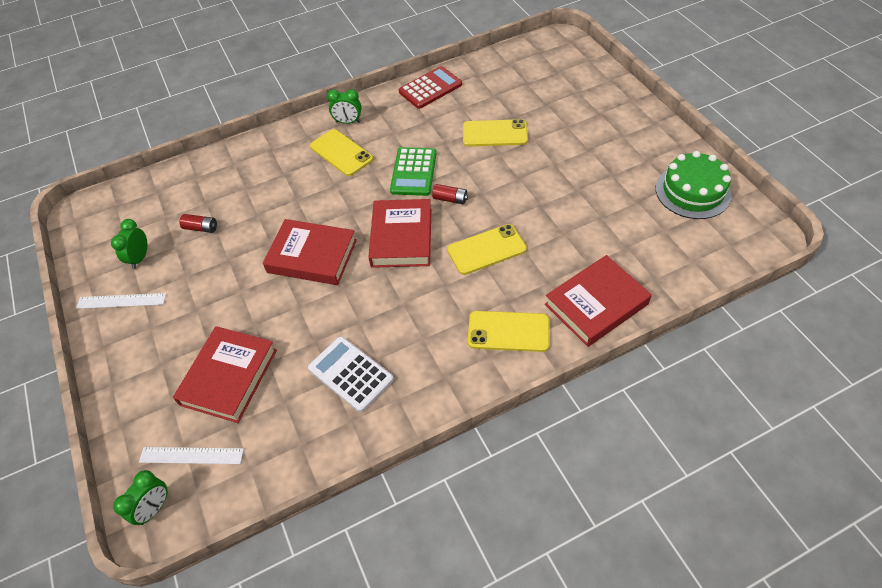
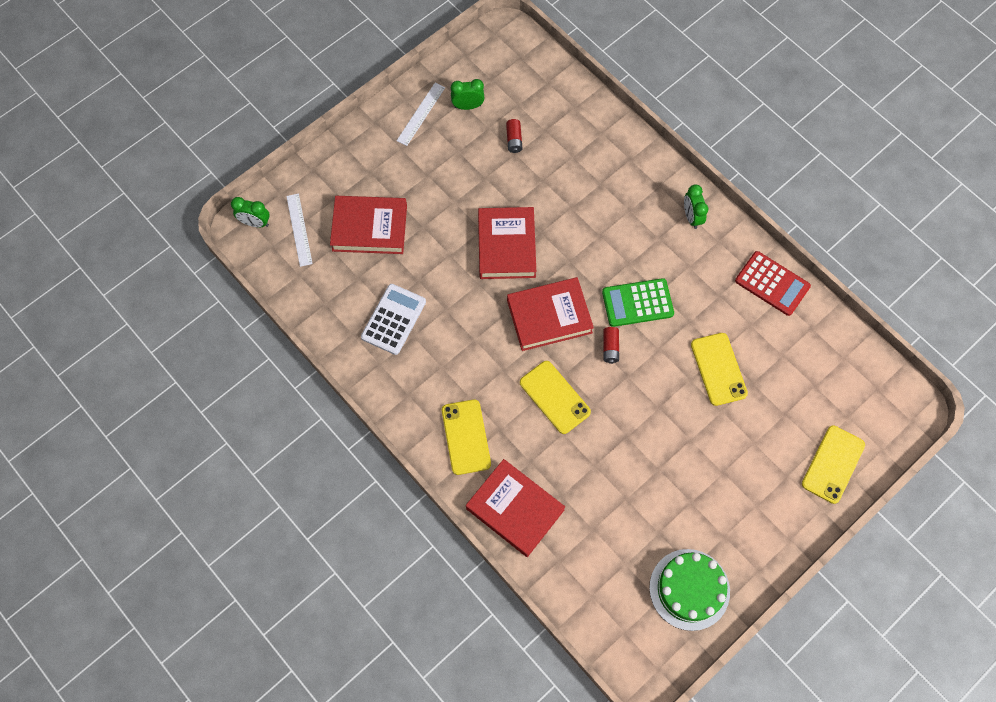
camera: 70 degrees right, 15 degrees up
white ruler [76,293,167,309] -> white ruler turned 45 degrees clockwise [397,83,445,146]
yellow phone [310,129,373,176] -> yellow phone moved to [802,425,865,504]

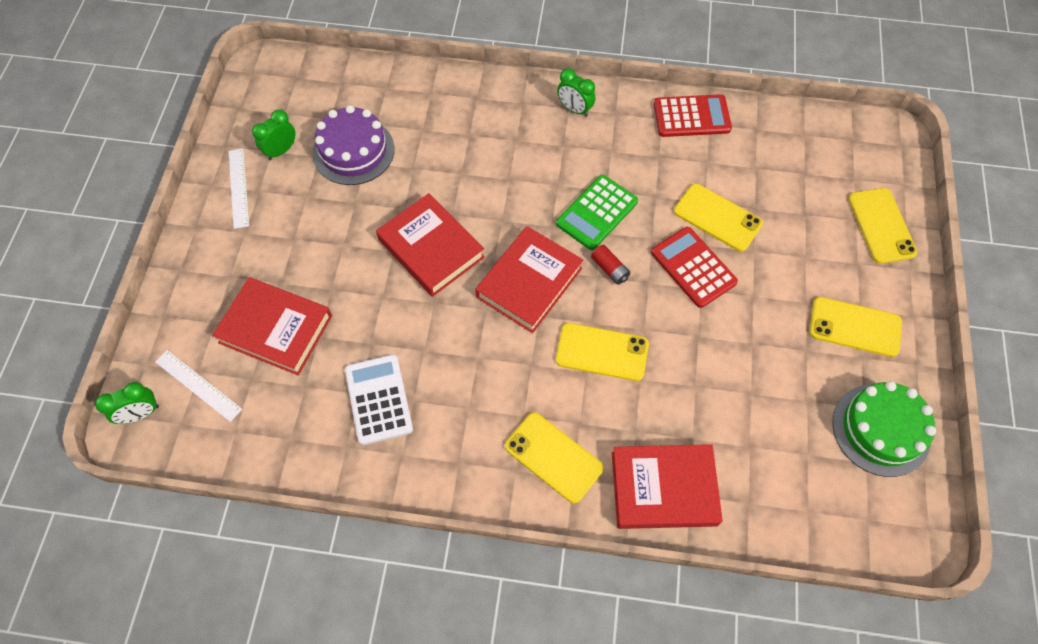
camera: 40 degrees left, 5 degrees down
red book [330,196,407,254] -> red book turned 60 degrees clockwise [212,277,332,375]
red battery [506,119,522,153] -> purple cake [312,105,395,185]
none -> red calculator [651,227,738,308]
none -> yellow phone [809,297,902,357]

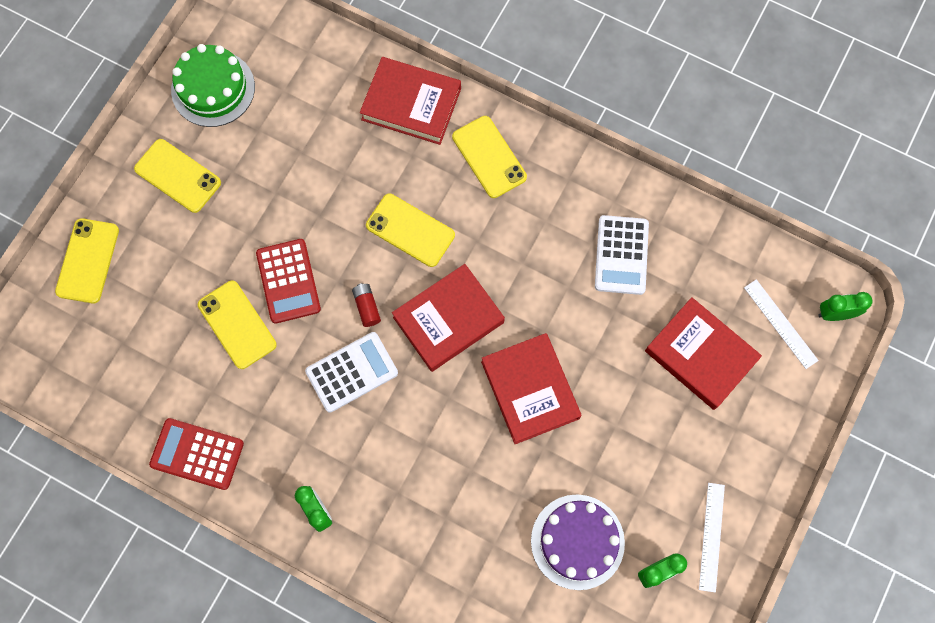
camera: 160 degrees left, 10 degrees up
green calculator [556,175,638,250] -> white calculator [305,332,398,413]

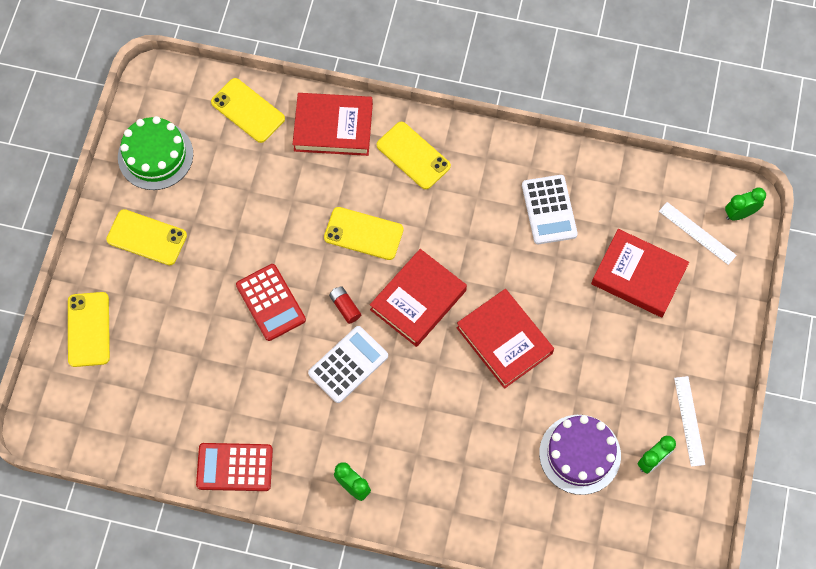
camera: 15 degrees left, 5 degrees down
yellow phone [198,281,277,369] -> yellow phone moved to [211,78,285,143]

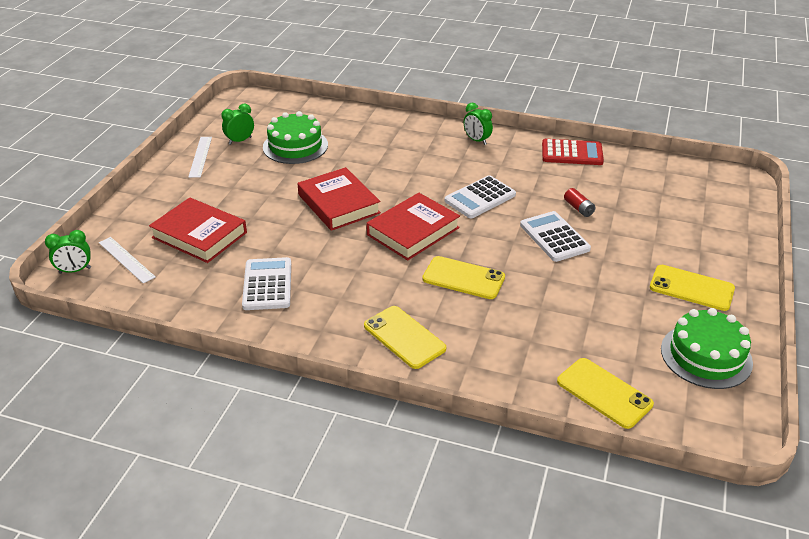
camera: 175 degrees left, 30 degrees down
yellow phone [68,292,110,367] -> none
red calculator [236,264,306,341] -> white calculator [520,211,591,262]
red book [293,93,373,156] -> none
red battery [329,286,361,324] -> red battery moved to [564,188,596,217]
purple cake [539,415,621,495] -> green cake [263,111,328,164]

